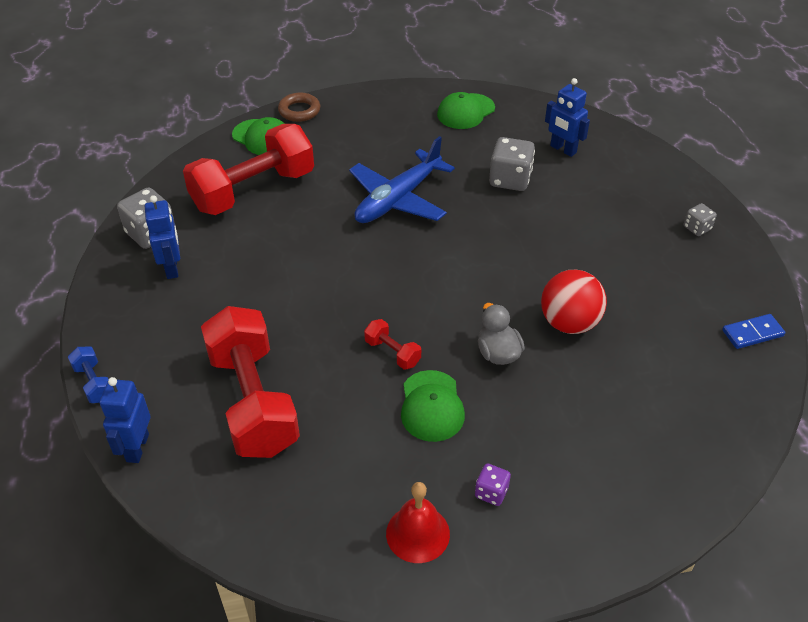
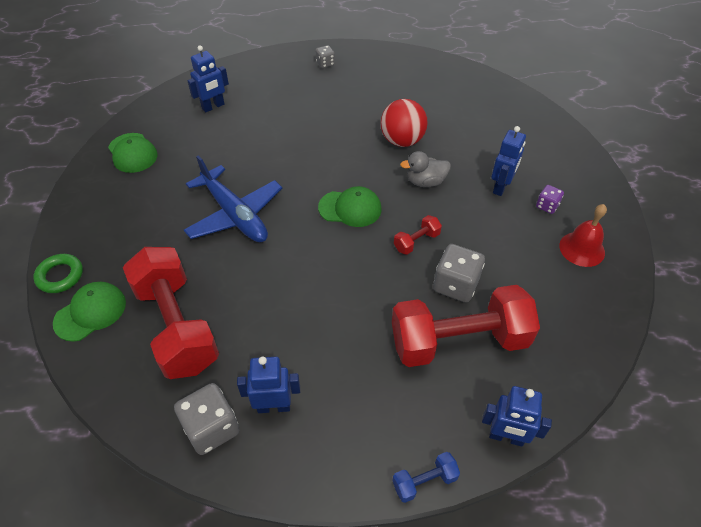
camera: 80 degrees left, 5 degrees up
brown ring [278,93,320,122] -> green ring [33,254,83,293]
green cap [401,370,465,442] -> green cap moved to [318,186,382,227]
grey dice [489,137,535,191] -> grey dice moved to [433,244,485,303]
blue domino [722,314,785,349] -> none
none -> blue robot [491,126,526,196]

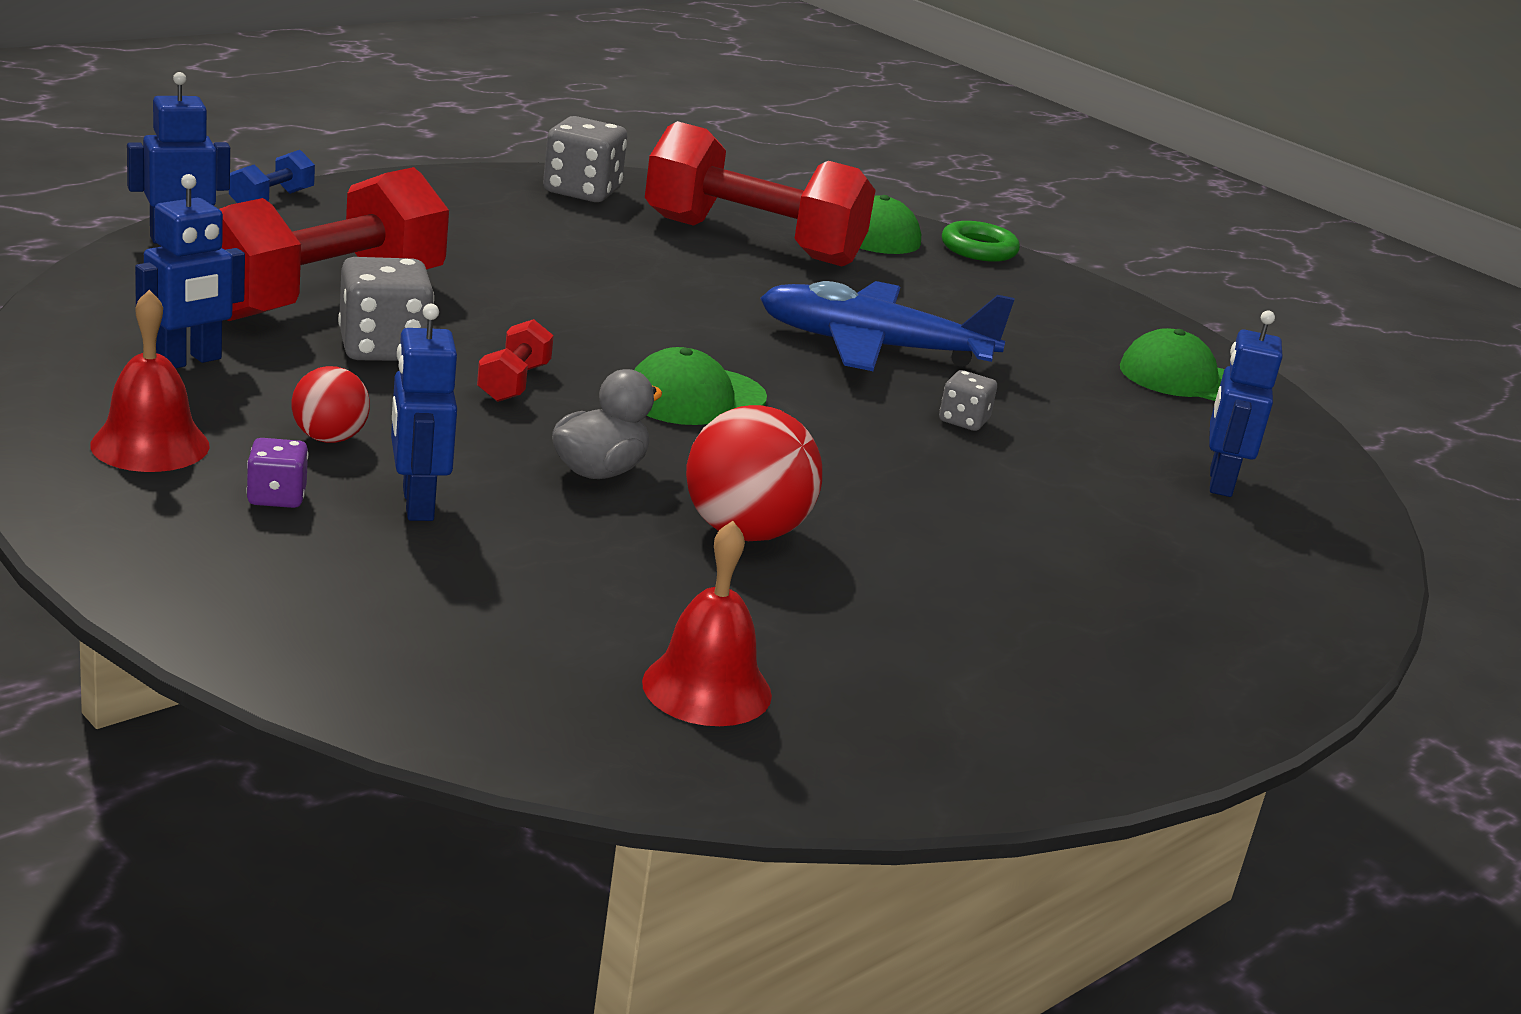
camera: 135 degrees right, 25 degrees down
blue robot [237,356,300,413] -> blue robot moved to [135,174,245,369]
grey dice [315,45,335,68] -> grey dice moved to [939,370,997,431]
none -> red ball [292,366,370,443]
none -> red bell [642,521,772,726]

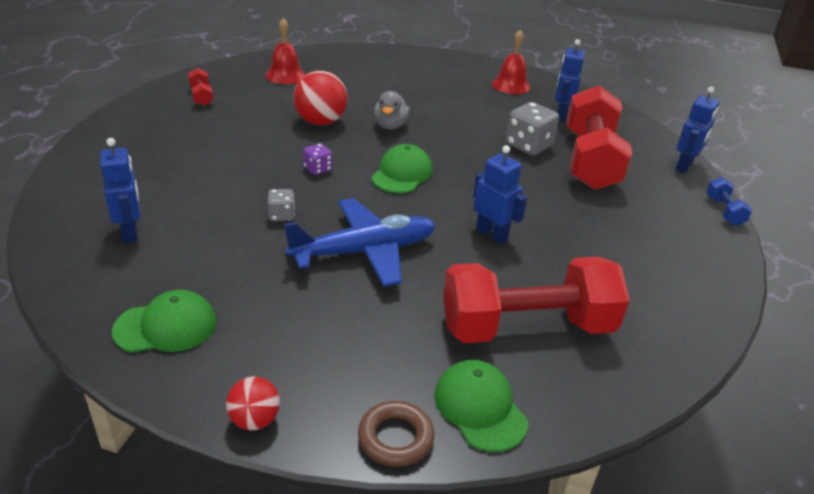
camera: 150 degrees right, 10 degrees up
purple dice [246,438,308,508] -> purple dice moved to [303,143,332,175]
red ball [292,366,370,443] -> red ball moved to [226,376,280,430]
blue robot [391,304,457,521] -> blue robot moved to [473,145,527,244]
red dumbbell [477,319,554,402] -> red dumbbell moved to [188,68,214,106]
grey dice [543,116,627,202] -> none
green ring [942,221,1020,262] -> brown ring [358,401,434,467]

